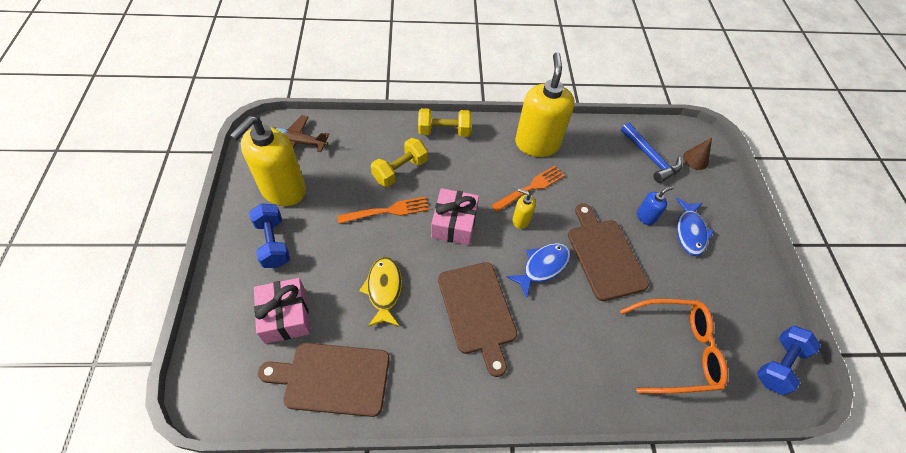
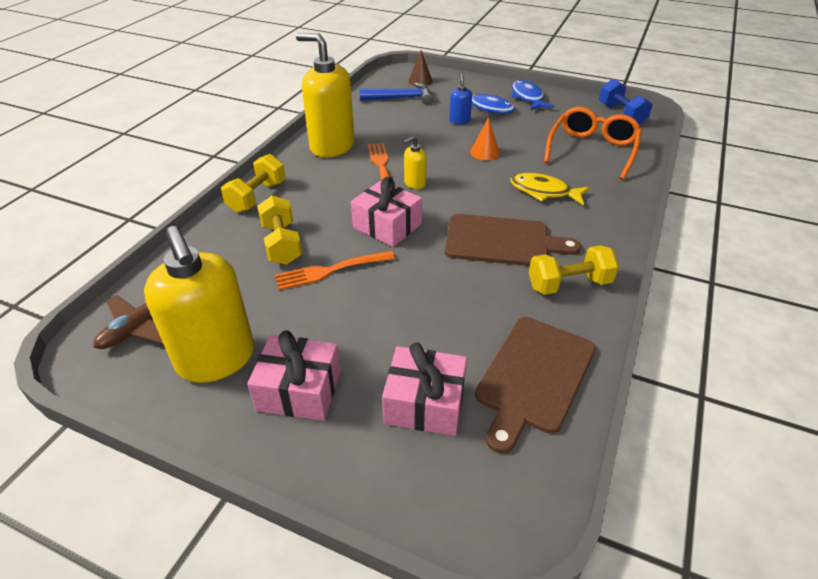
camera: 60 degrees left, 15 degrees down
blue dumbbell [249,203,290,268] -> pink gift [247,330,341,421]
orange fork [337,196,429,224] -> orange fork turned 120 degrees counterclockwise [275,251,395,290]
yellow fish [359,257,402,327] -> yellow fish moved to [510,173,590,205]
blue fish [506,243,571,298] -> blue fish moved to [511,80,554,110]
brown cutting board [568,203,649,301] -> orange cone [470,117,500,160]
none -> yellow dumbbell [529,245,619,295]

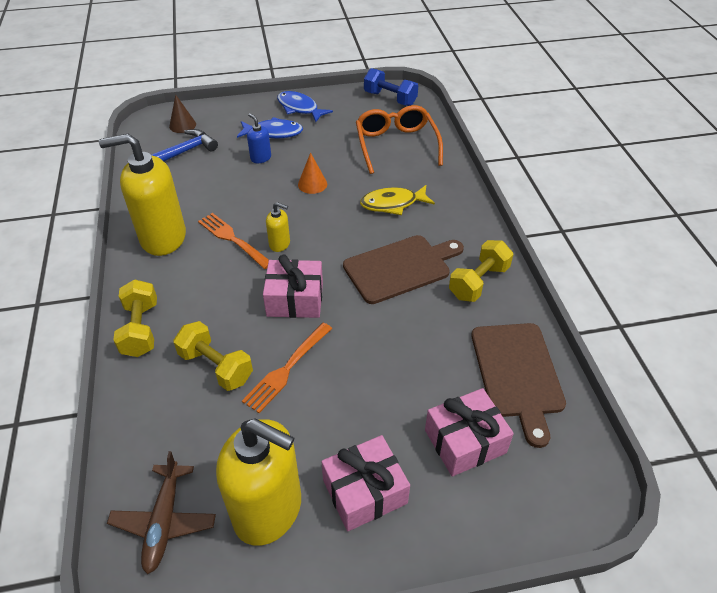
camera: 35 degrees left, 5 degrees up
yellow soap dispenser [404,136,427,189] -> yellow soap dispenser turned 90 degrees counterclockwise [266,202,290,252]

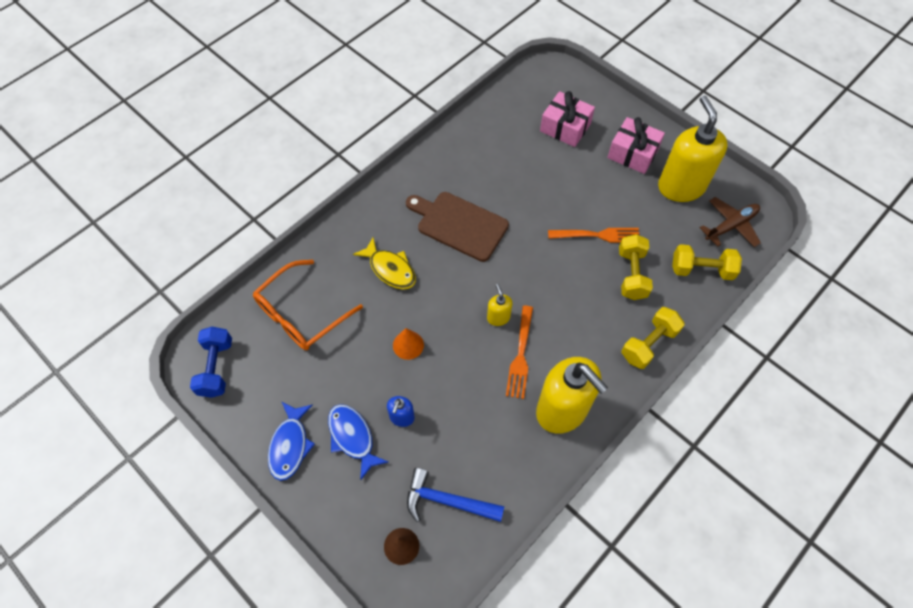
camera: 125 degrees left, 15 degrees up
pink gift [263,254,323,318] -> none
yellow dumbbell [449,240,513,302] -> yellow dumbbell moved to [672,244,742,280]
brown cutting board [471,323,566,448] -> none

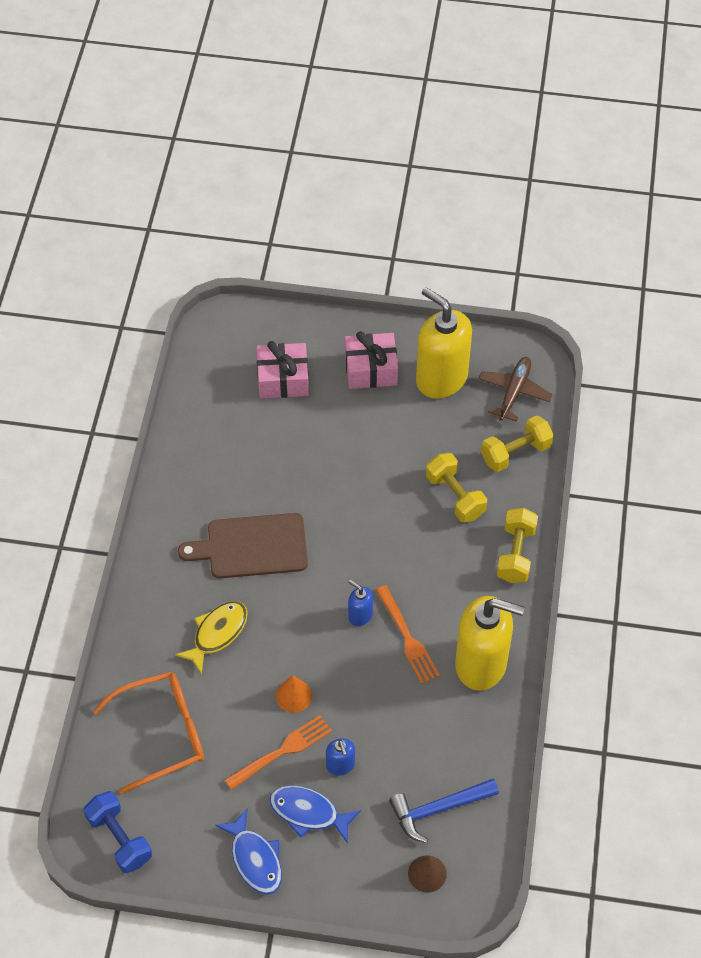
camera: 35 degrees left, 5 degrees down
orange glasses [253,260,363,350] -> orange glasses turned 120 degrees counterclockwise [93,672,204,794]
yellow fish [353,238,416,289] -> yellow fish turned 60 degrees counterclockwise [175,601,247,675]
yellow soap dispenser [487,284,512,326] -> blue soap dispenser [348,580,373,626]
orange fork [548,228,639,243] -> orange fork moved to [225,715,332,790]

